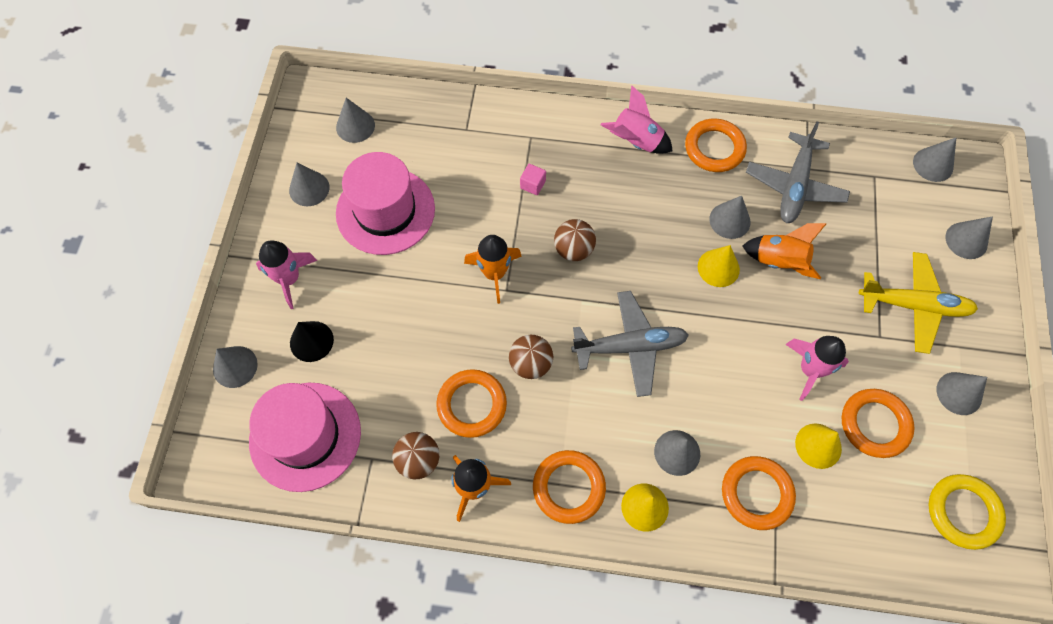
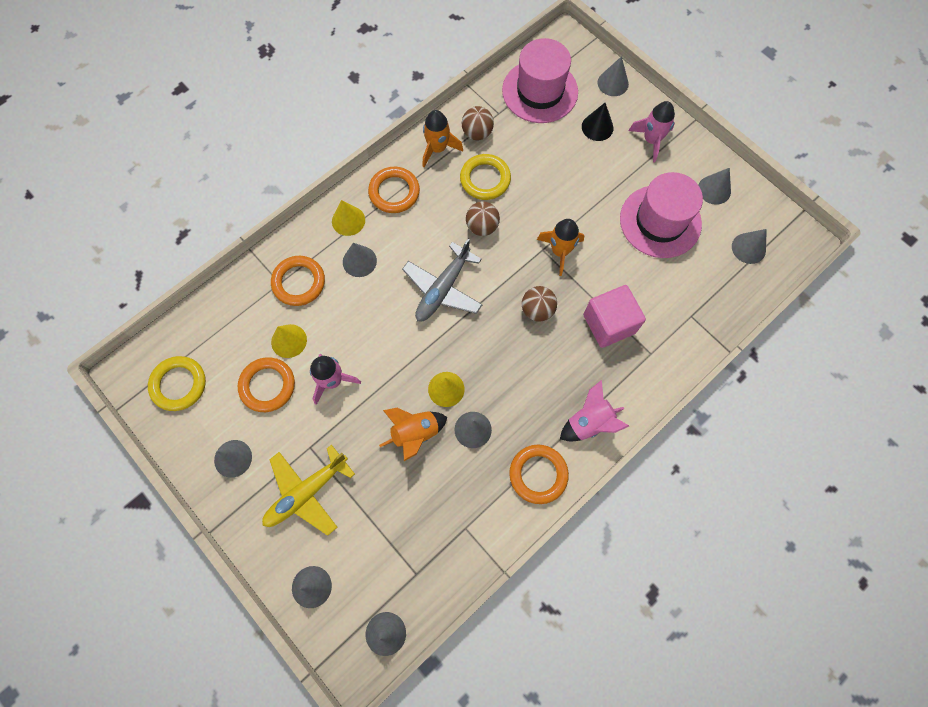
camera: 130 degrees right, 5 degrees up
orange ring [436,369,507,438] -> yellow ring [460,154,511,200]
pink cube [520,164,546,195] -> pink cube [583,285,646,348], size x2.33
grey plane [746,122,850,223] -> none

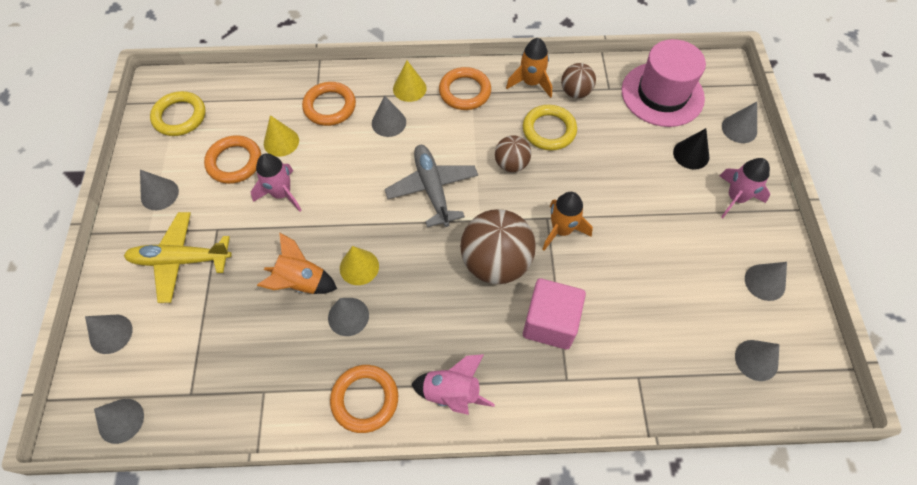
camera: 40 degrees right, 10 degrees down
grey plane [402,239,483,321] -> grey plane turned 90 degrees clockwise [385,145,478,227]
brown ball [522,286,557,322] -> brown ball [460,209,536,284], size x1.84
pink hat [620,172,703,258] -> none

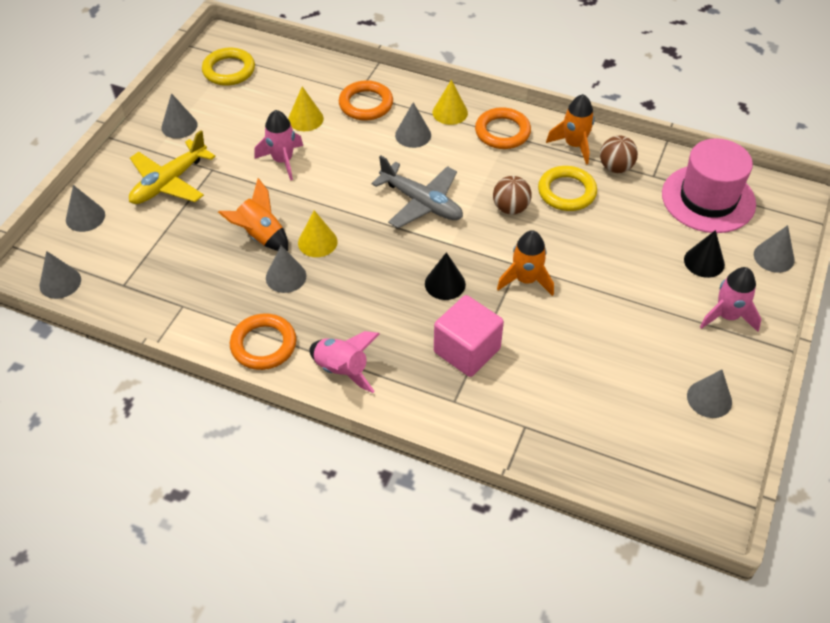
camera: 25 degrees right, 10 degrees down
yellow plane [124,212,232,303] -> yellow plane turned 75 degrees counterclockwise [129,130,216,204]
orange ring [204,135,261,184] -> none
grey plane [385,145,478,227] -> grey plane turned 120 degrees clockwise [371,155,463,228]
brown ball [460,209,536,284] -> black cone [425,252,466,300]
grey cone [735,340,779,381] -> none

